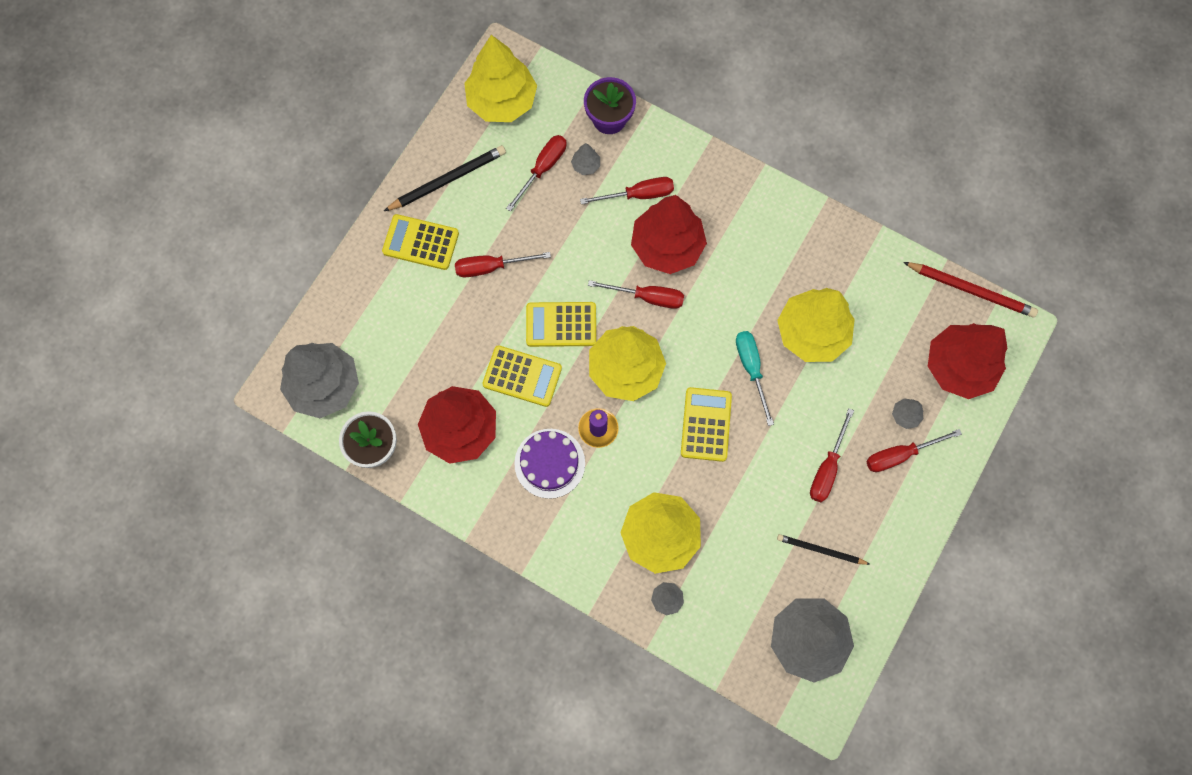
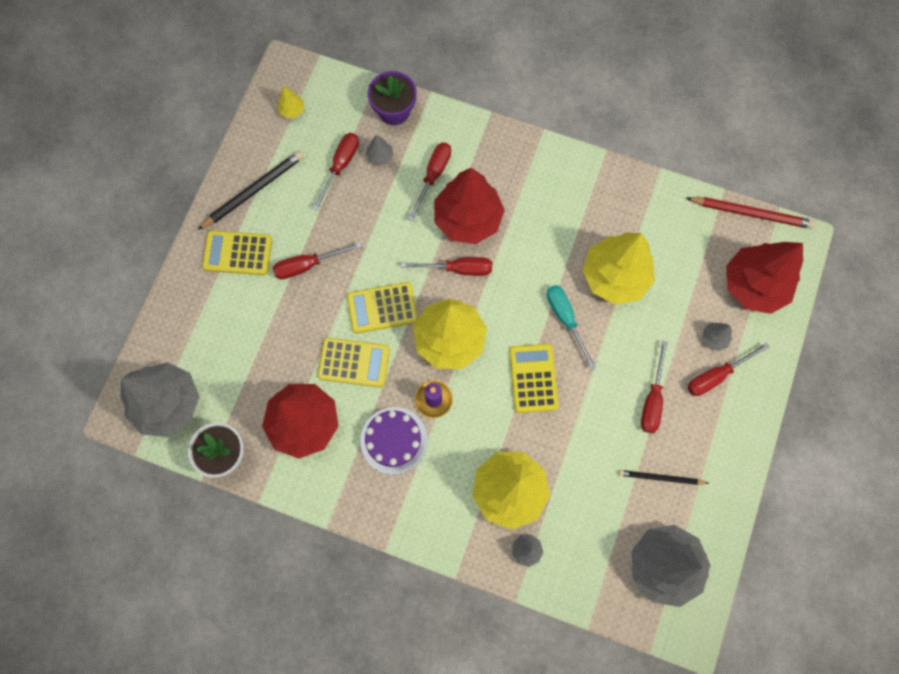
camera: 10 degrees left, 0 degrees up
yellow tree [464,35,537,122] -> yellow tree [277,87,304,119], size x0.40
red screwdriver [580,177,674,204] -> red screwdriver turned 45 degrees counterclockwise [408,142,451,221]

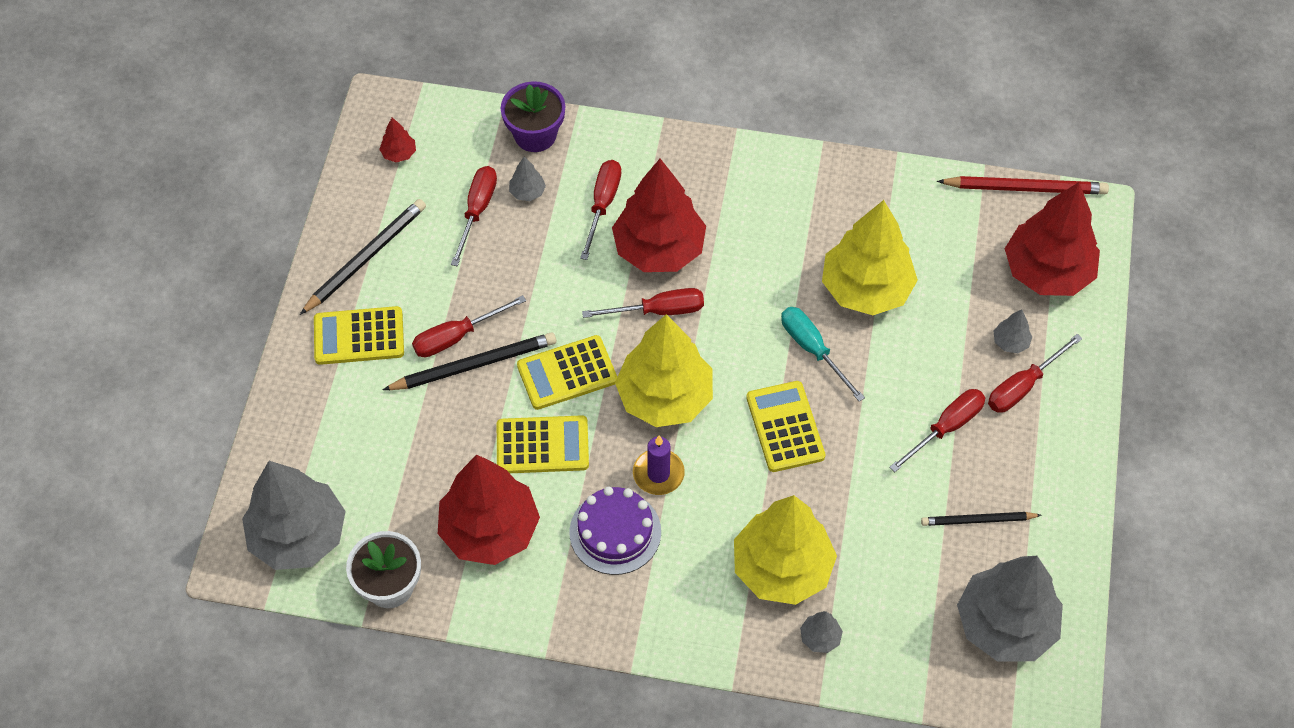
camera: 10 degrees left, 15 degrees down
yellow tree [277,87,304,119] -> red tree [379,117,416,162]
red screwdriver [641,341,668,433] -> red screwdriver turned 135 degrees counterclockwise [889,389,985,472]
none -> black pencil [383,332,556,390]

